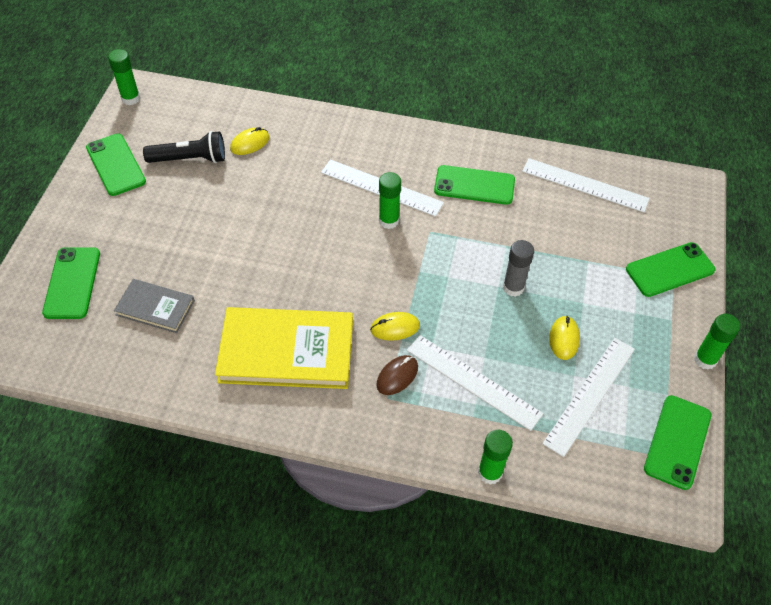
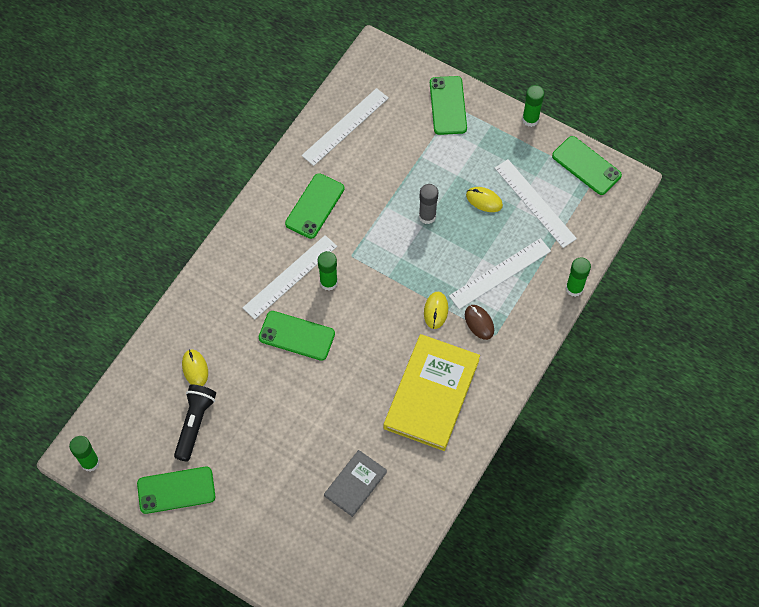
camera: 70 degrees left, 10 degrees up
green phone [42,247,100,319] -> green phone moved to [259,311,335,361]

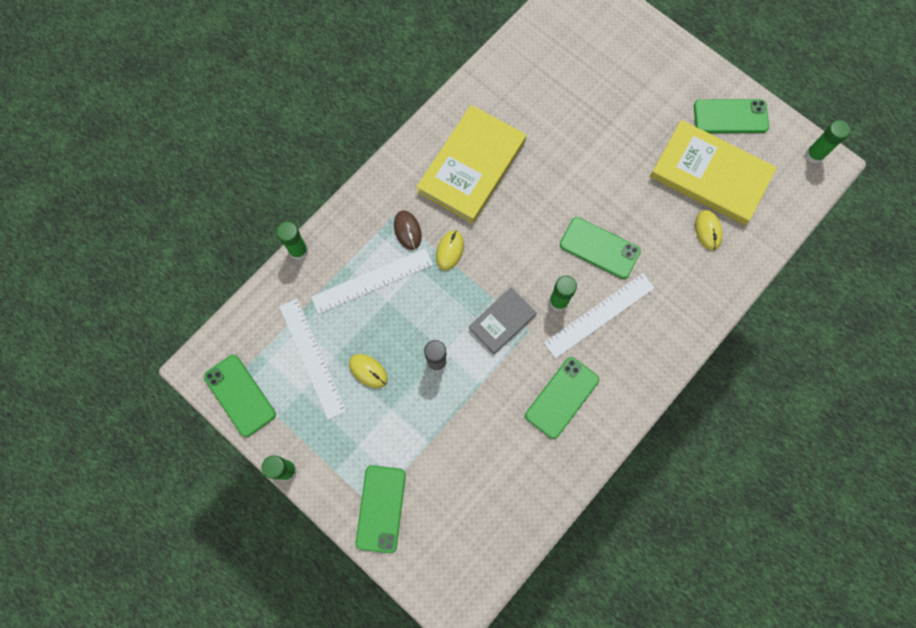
camera: 170 degrees left, 10 degrees up
black flashlight [174,385,216,462] -> yellow book [650,120,777,225]
white ruler [301,88,389,166] -> none
grey book [324,450,387,517] -> grey book moved to [468,287,537,354]

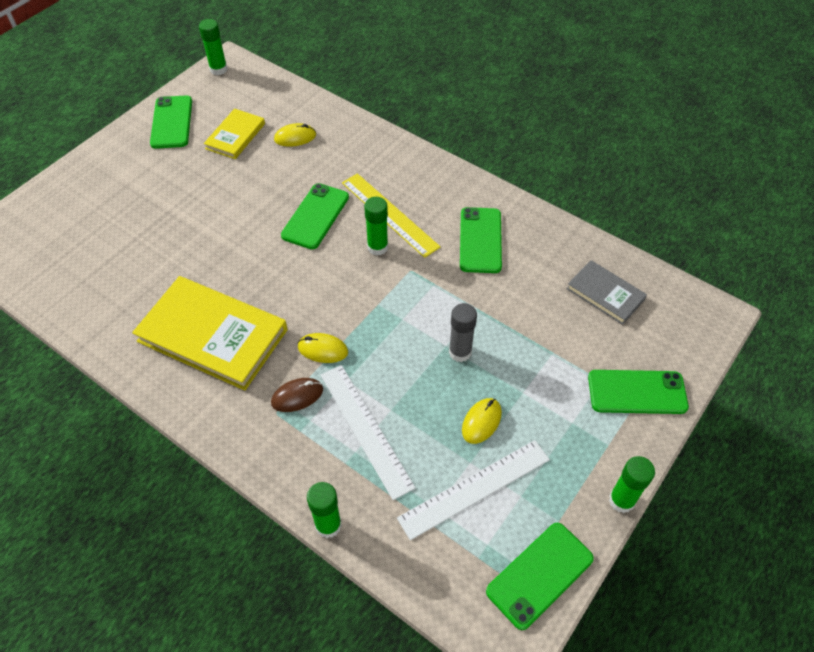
camera: 95 degrees left, 20 degrees down
grey book [468,287,537,354] -> grey book moved to [567,260,647,325]
green phone [525,357,599,439] -> green phone turned 60 degrees clockwise [460,207,502,273]
white ruler [544,273,655,359] -> yellow ruler [342,173,440,258]
yellow book [650,120,777,225] -> yellow book [204,109,265,159], size x0.54

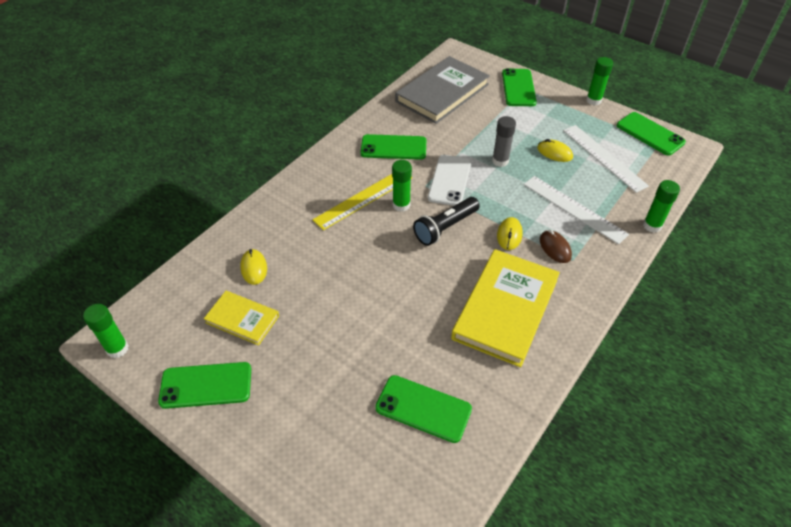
camera: 90 degrees left, 5 degrees down
green phone [281,183,349,249] -> green phone moved to [375,375,472,443]
white ruler [321,365,416,500] -> white ruler turned 75 degrees clockwise [523,176,629,244]
grey book [567,260,647,325] -> grey book [395,56,490,124], size x1.85
none -> black flashlight [413,197,480,246]
none -> white phone [428,155,471,206]

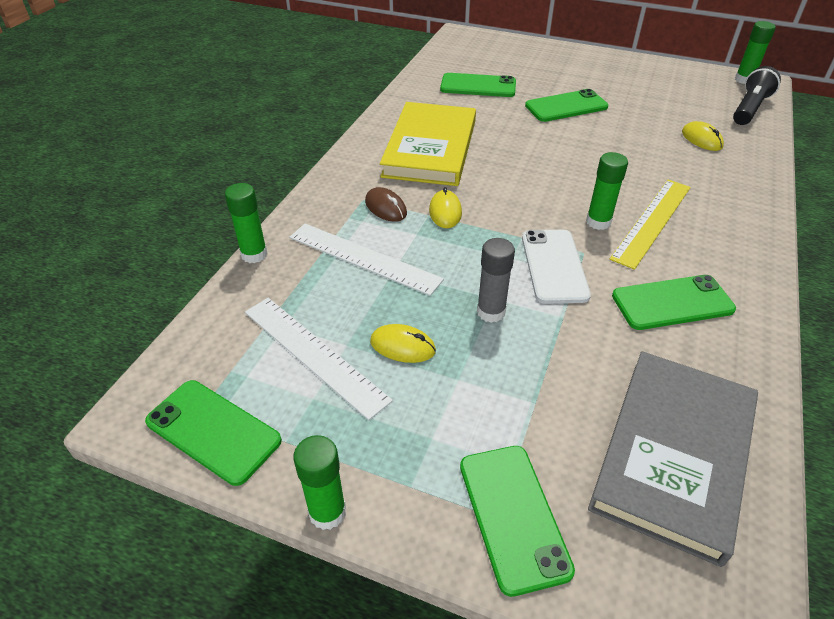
camera: 165 degrees right, 5 degrees down
green phone [158,362,251,409] -> green phone moved to [525,89,609,122]
yellow book [204,291,279,346] -> none
black flashlight [413,197,480,246] -> black flashlight moved to [733,66,781,125]

